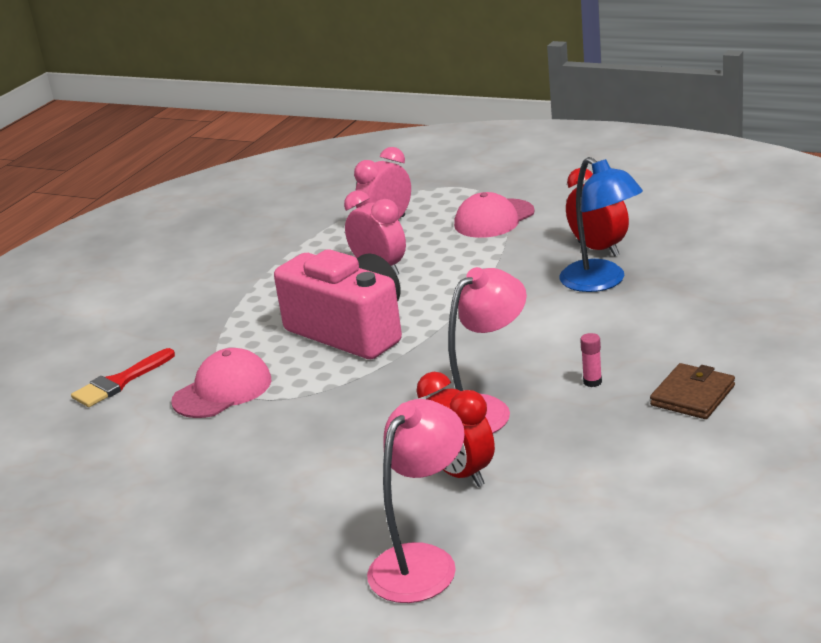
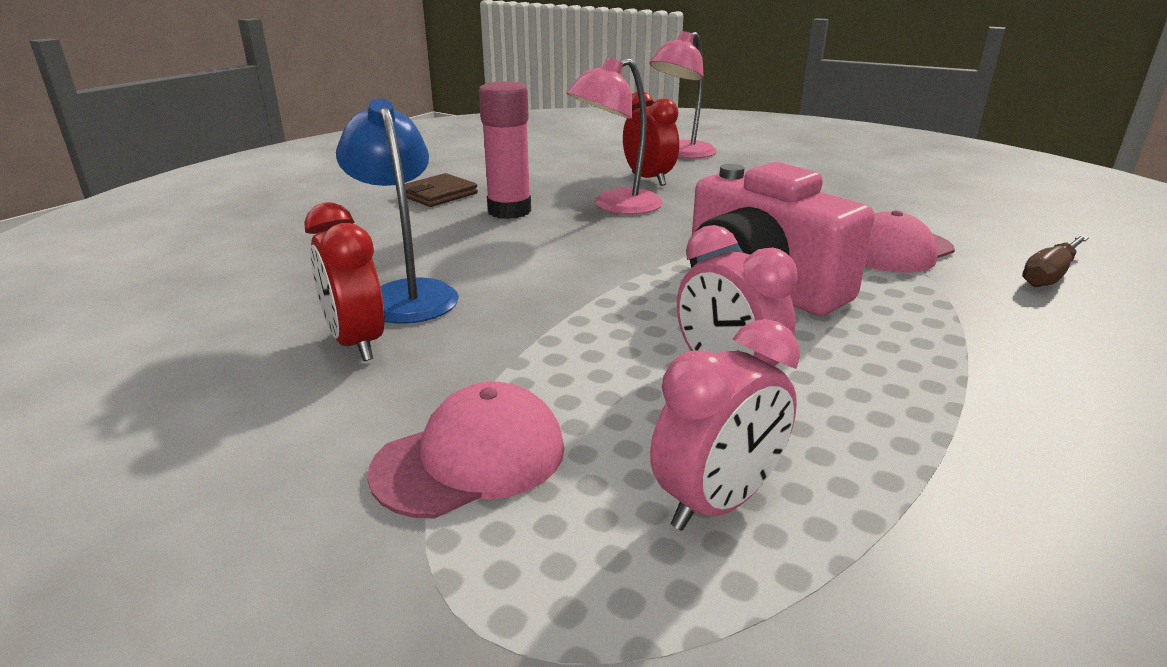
camera: 175 degrees left, 0 degrees up
red brush [71,348,175,407] -> brown screwdriver [1022,235,1089,287]
pink glue stick [580,333,602,387] -> pink glue stick [479,81,531,219], size x2.47

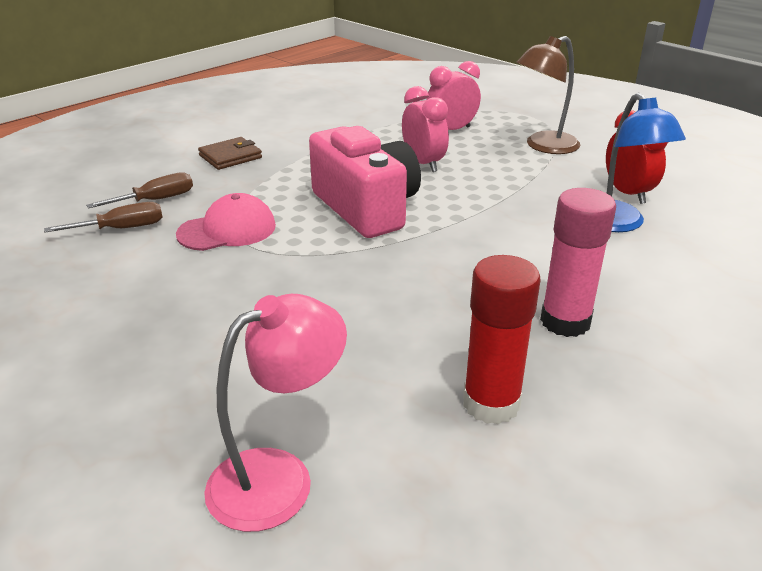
camera: 170 degrees left, 5 degrees up
pink cap [367,381,564,518] -> brown lamp [516,36,580,154]
brown wallet [405,173,478,207] -> brown wallet moved to [198,137,262,170]
pink lamp [566,57,663,215] -> none
red clock [623,92,679,186] -> none
none -> brown screwdriver [44,202,163,233]
none -> red glue stick [463,255,540,424]

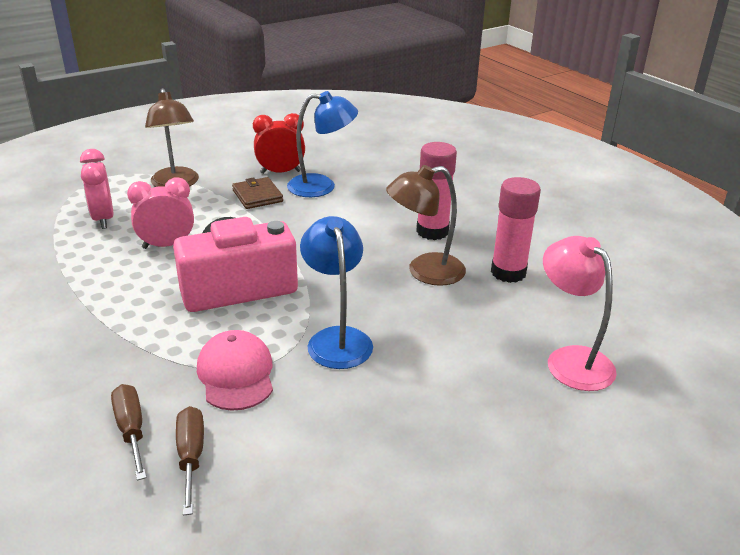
camera: 80 degrees left, 0 degrees up
brown wallet [198,137,262,170] -> brown wallet moved to [232,177,283,209]
red glue stick [463,255,540,424] -> pink glue stick [491,177,541,283]
none -> blue lamp [300,216,373,369]
none -> brown lamp [386,165,466,286]

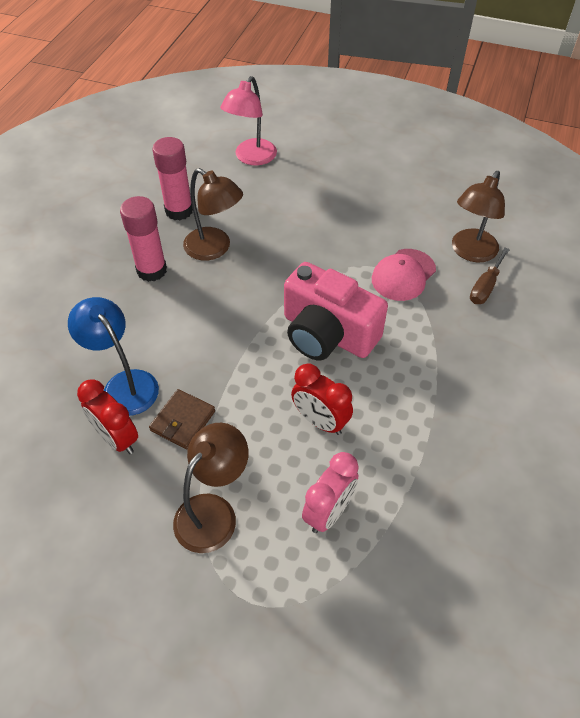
camera: 125 degrees left, 20 degrees up
pink clock [127,177,194,249] -> red clock [291,364,353,435]
brown screwdriver [176,406,204,516] -> brown lamp [452,171,505,262]
blue lamp [300,216,373,369] -> none

